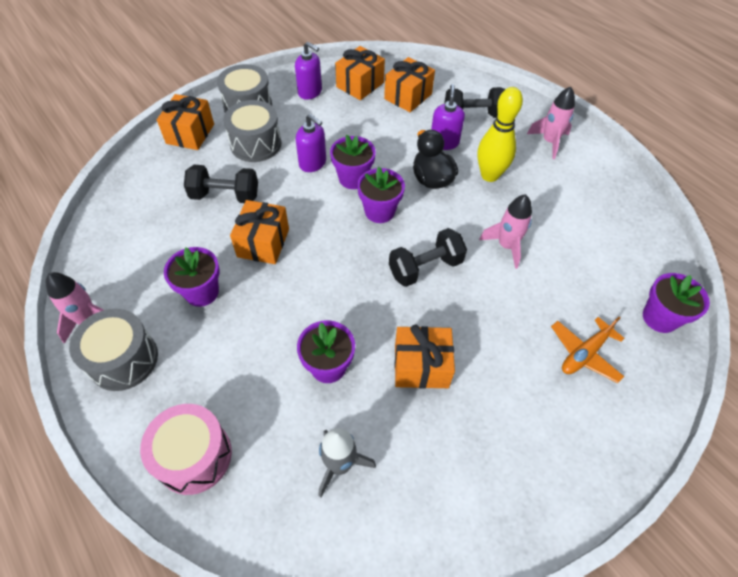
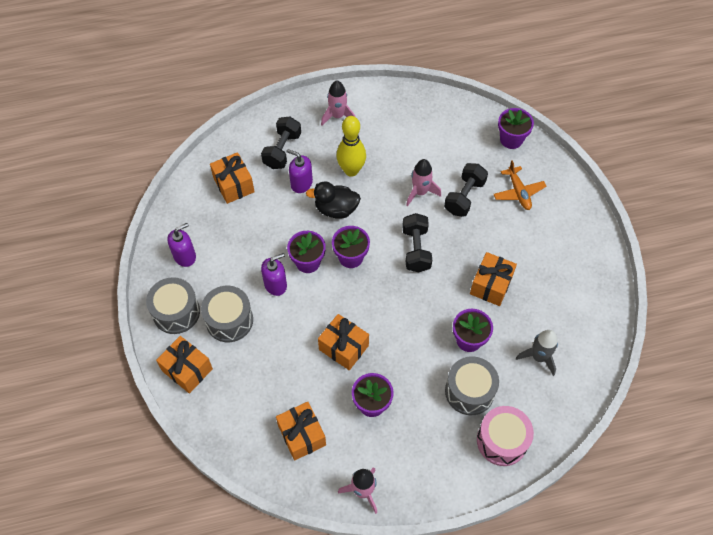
camera: 65 degrees left, 5 degrees up
grey drum [69,309,158,391] -> grey drum moved to [445,356,499,415]
black dumbbell [184,165,258,203] -> black dumbbell moved to [444,163,488,217]
orange gift [335,46,385,100] -> orange gift moved to [276,402,326,461]

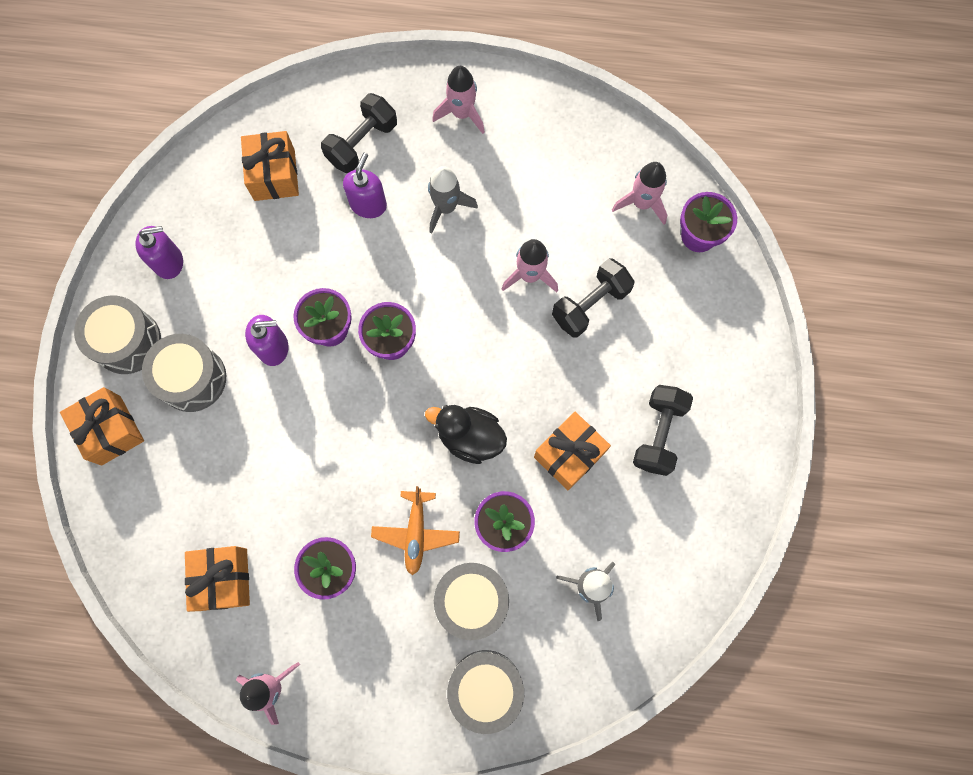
camera: 20 degrees right, 15 degrees up
purple soap dispenser [286,149,313,193] -> purple soap dispenser turned 60 degrees clockwise [343,153,387,218]
black duck [306,181,361,219] -> black duck moved to [425,405,507,464]
orange gift [318,314,369,370] -> none
yellow bowling pin [336,116,366,177] -> grey rocket [428,166,478,234]
black dumbbell [402,213,432,272] -> black dumbbell moved to [633,385,693,476]
pink drum [477,406,534,466] -> grey drum [447,650,524,734]
orange plane [493,160,547,210] -> orange plane moved to [371,486,460,575]
none -> pink rocket [612,162,667,225]

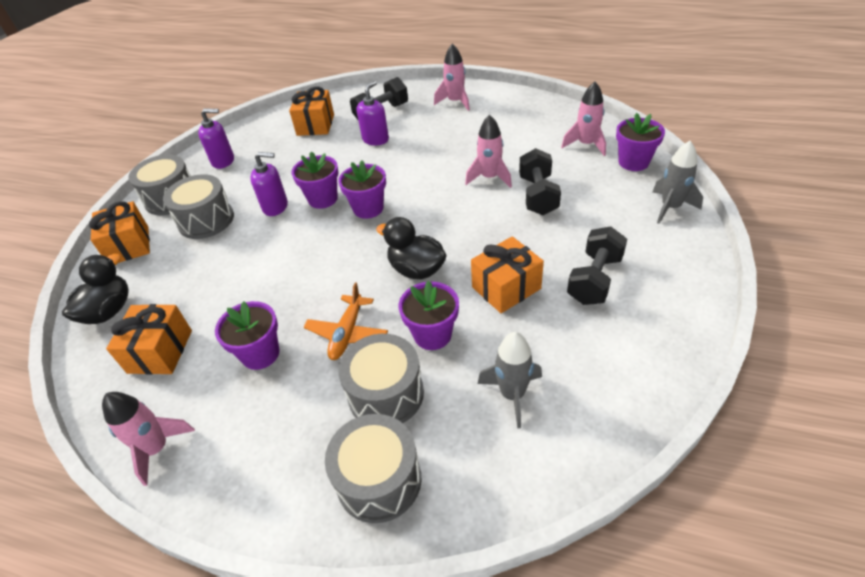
camera: 15 degrees right, 30 degrees down
grey rocket [428,166,478,234] -> grey rocket moved to [653,141,703,224]
black dumbbell [552,258,635,338] -> black dumbbell turned 60 degrees counterclockwise [519,148,561,215]
none -> black duck [62,254,129,324]

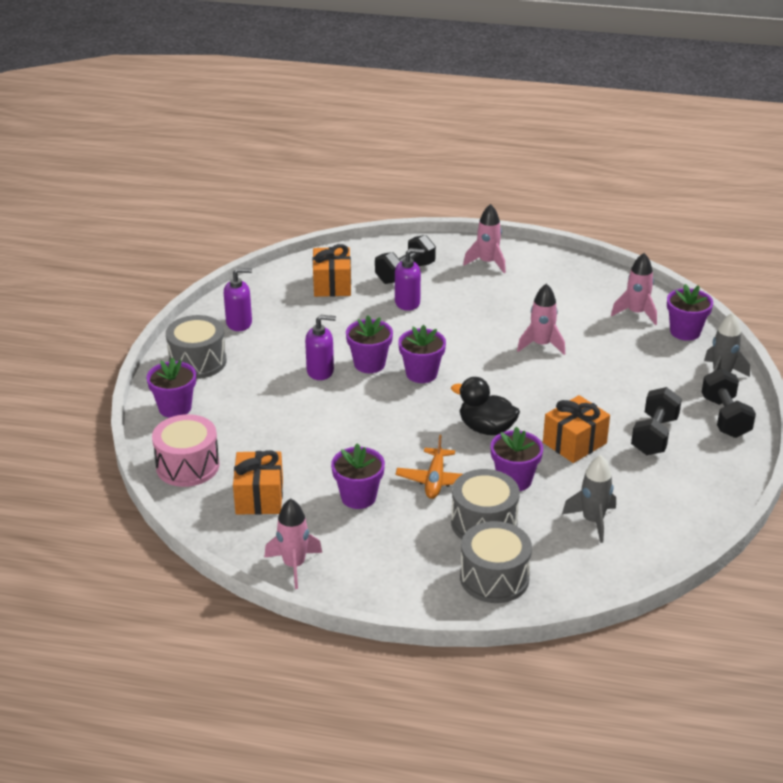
camera: 10 degrees left, 10 degrees down
black duck [62,254,129,324] -> pink drum [152,414,220,487]
orange gift [89,201,150,263] -> purple flower pot [146,358,196,418]
grey drum [163,174,234,239] -> none
purple soap dispenser [357,81,389,145] -> purple soap dispenser turned 60 degrees clockwise [395,248,424,311]
black dumbbell [519,148,561,215] -> black dumbbell moved to [702,368,756,438]

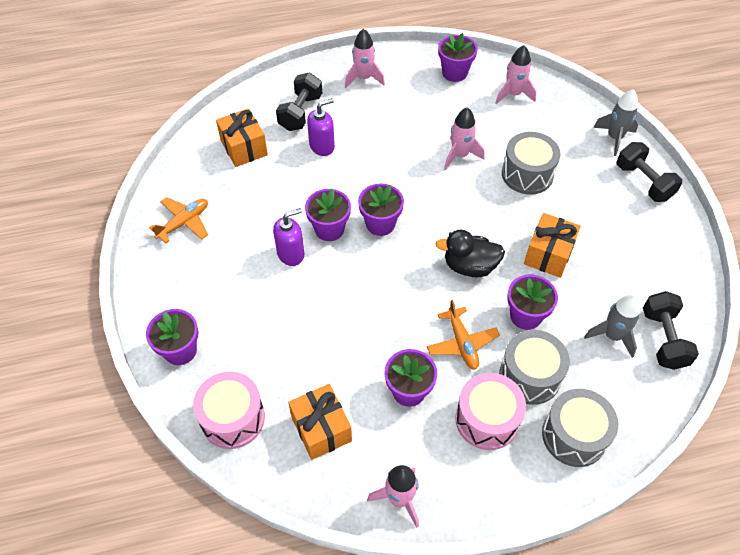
camera: 25 degrees left, 20 degrees up
grey drum [166,315,227,379] -> grey drum moved to [502,132,560,195]
purple soap dispenser [224,268,252,331] -> orange plane [149,197,208,243]
black dumbbell [631,387,682,455] -> black dumbbell moved to [643,291,699,370]
purple flower pot [667,284,713,341] -> purple flower pot moved to [438,33,478,82]
none -> pink drum [455,373,526,450]

